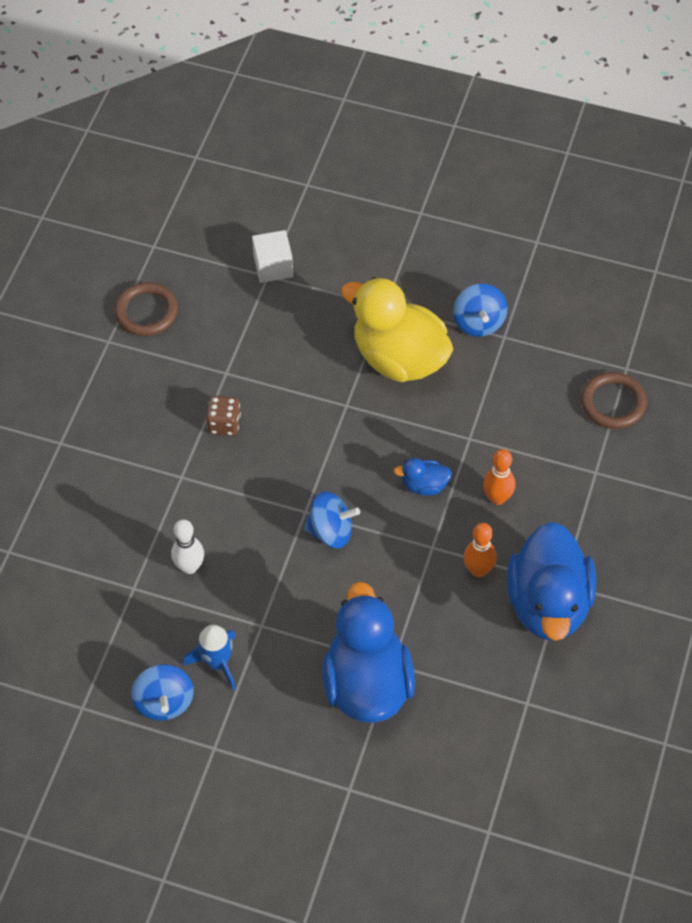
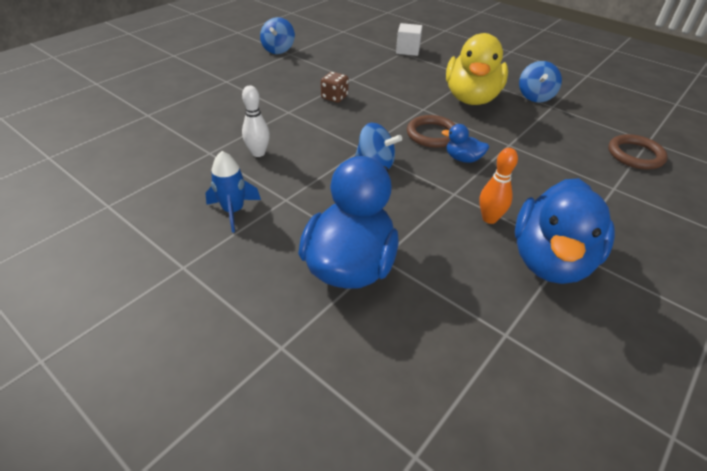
camera: 20 degrees right, 15 degrees down
brown ring [114,282,178,336] -> brown ring moved to [407,115,456,148]
blue spinning top [131,664,194,721] -> blue spinning top moved to [260,17,295,54]
yellow duck [341,277,453,382] -> yellow duck turned 135 degrees counterclockwise [446,33,508,105]
orange bowling pin [483,449,515,505] -> none

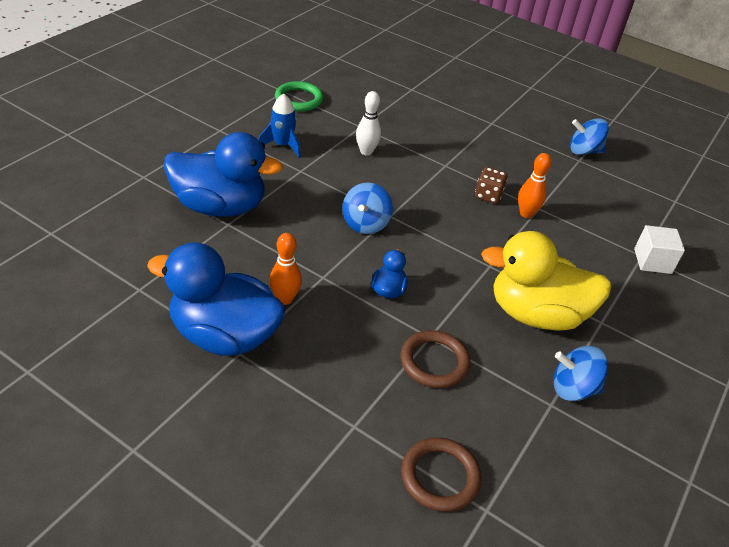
camera: 80 degrees right, 0 degrees up
brown ring [407,115,456,148] -> brown ring moved to [401,330,471,388]
none -> green ring [275,81,324,111]
none -> orange bowling pin [518,153,551,218]

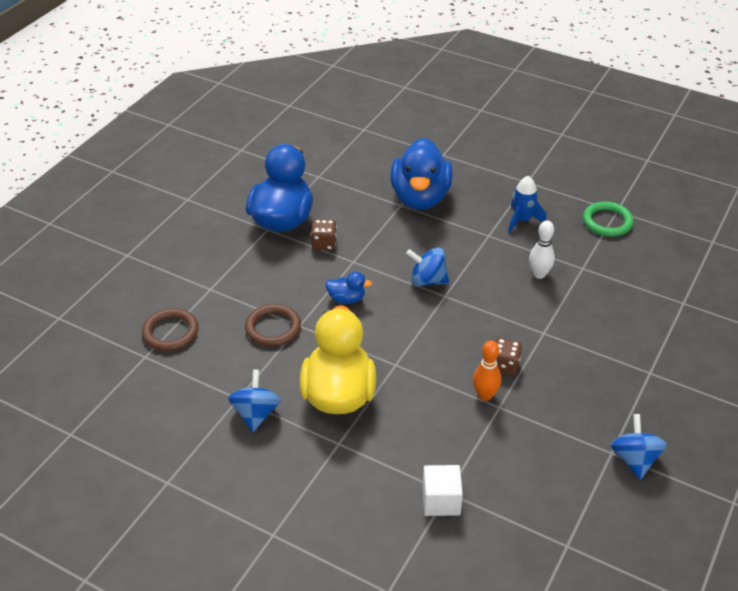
camera: 90 degrees right, 0 degrees up
orange bowling pin [269,233,302,305] -> brown dice [311,219,337,250]

